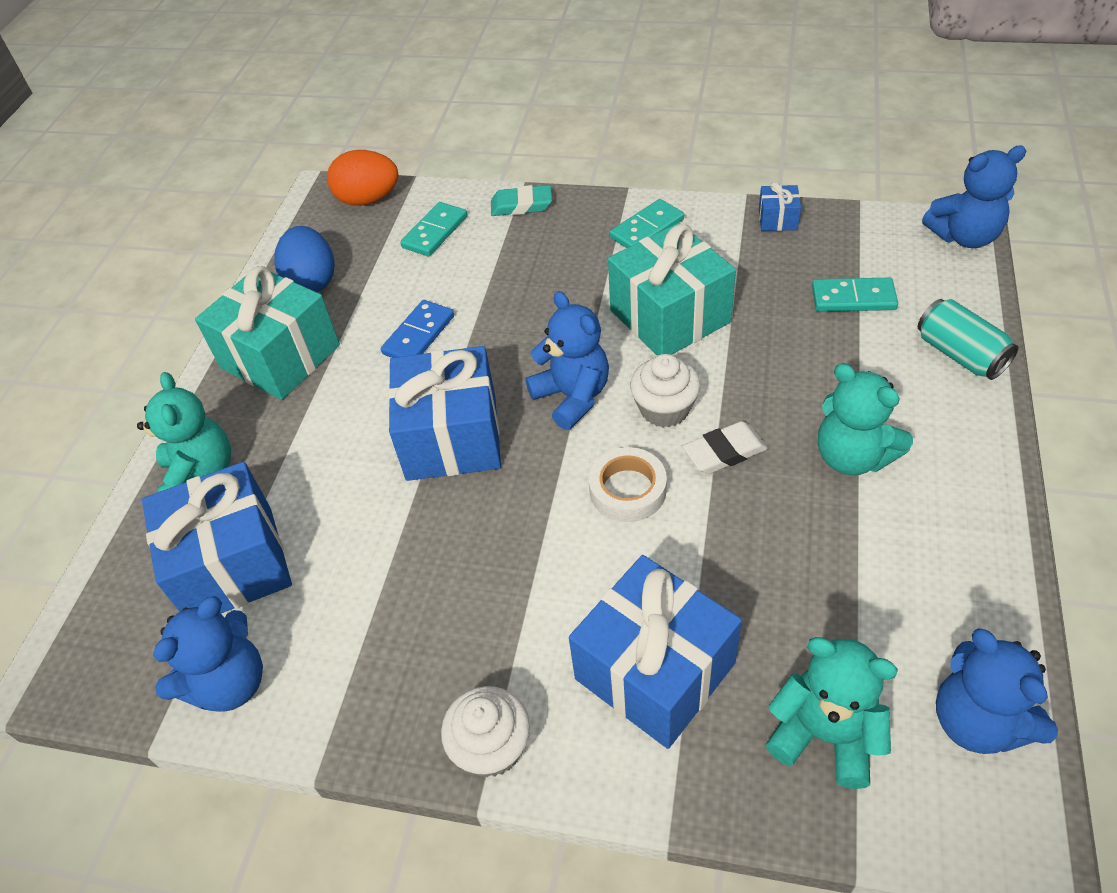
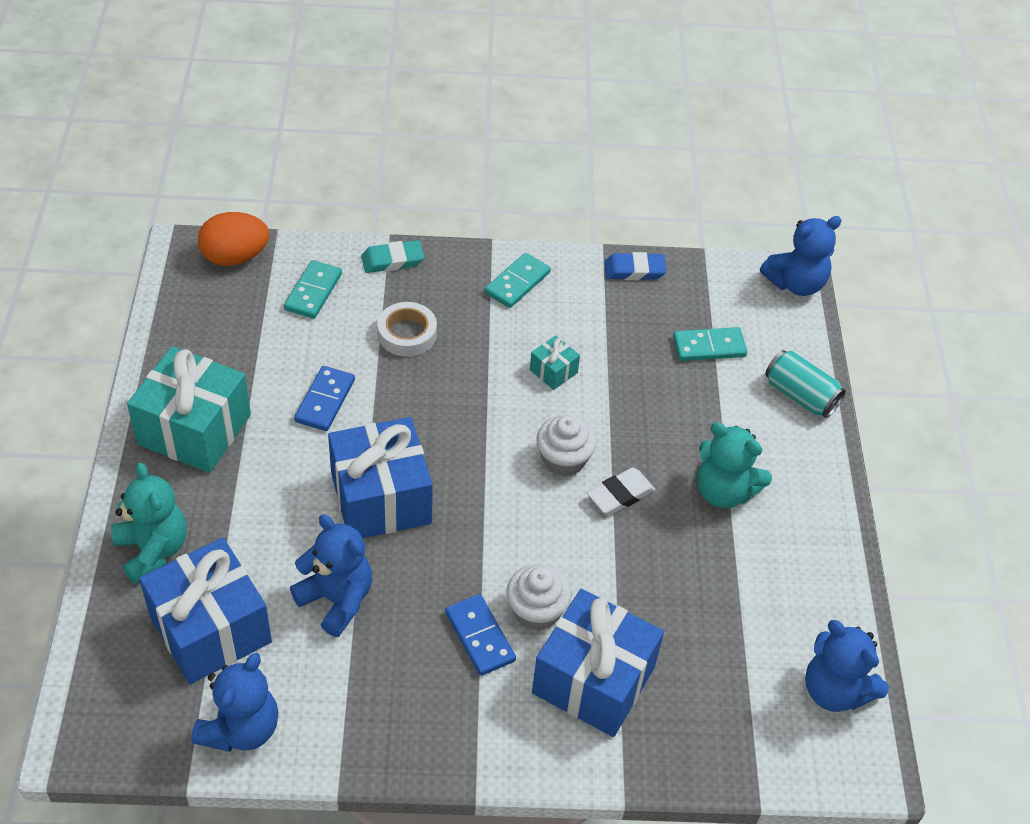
camera: 20 degrees left, 0 degrees up
blue egg [274,226,335,292] -> none
white cupcake [441,686,530,777] -> white cupcake moved to [506,564,572,631]
blue teddy bear [525,291,609,430] -> blue teddy bear moved to [290,514,372,637]
white tape [589,447,667,522] -> white tape moved to [377,302,437,357]
turquoise gift [608,223,736,356] -> turquoise gift [530,336,580,390], size x0.44
blue gift [759,182,801,231] -> blue eraser [605,252,667,280]
turquoise teddy bear [766,637,898,789] -> none
none -> blue domino [445,594,516,676]

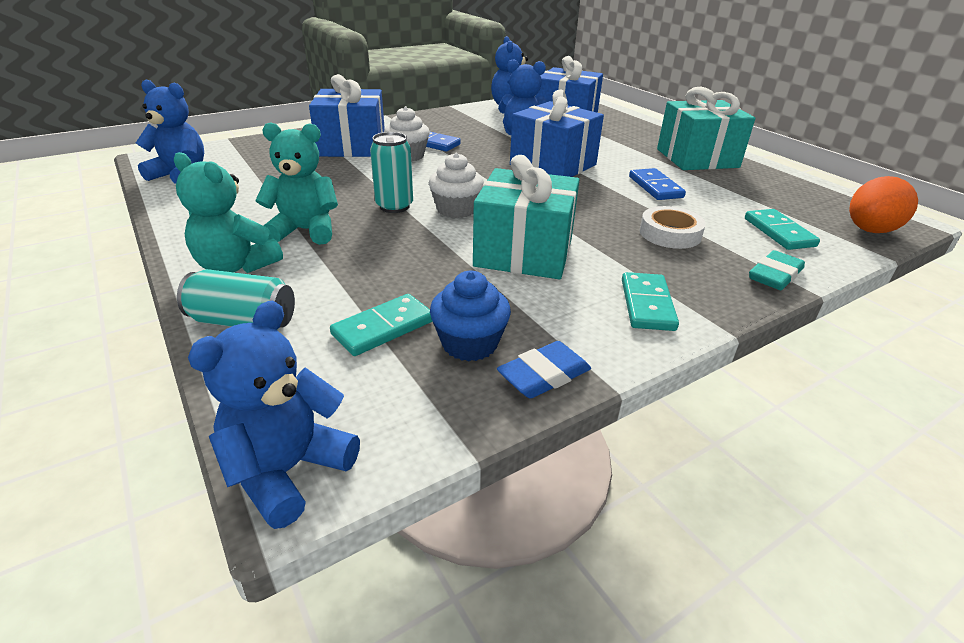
camera: 150 degrees right, 15 degrees down
turquoise teddy bear [111,463,187,585] -> turquoise teddy bear moved to [174,152,283,273]
turquoise gift [530,336,580,390] -> turquoise gift [473,155,579,279], size x2.27
white eraser [587,468,655,515] -> turquoise can [370,132,413,213]
none -> blue cupcake [430,271,511,361]

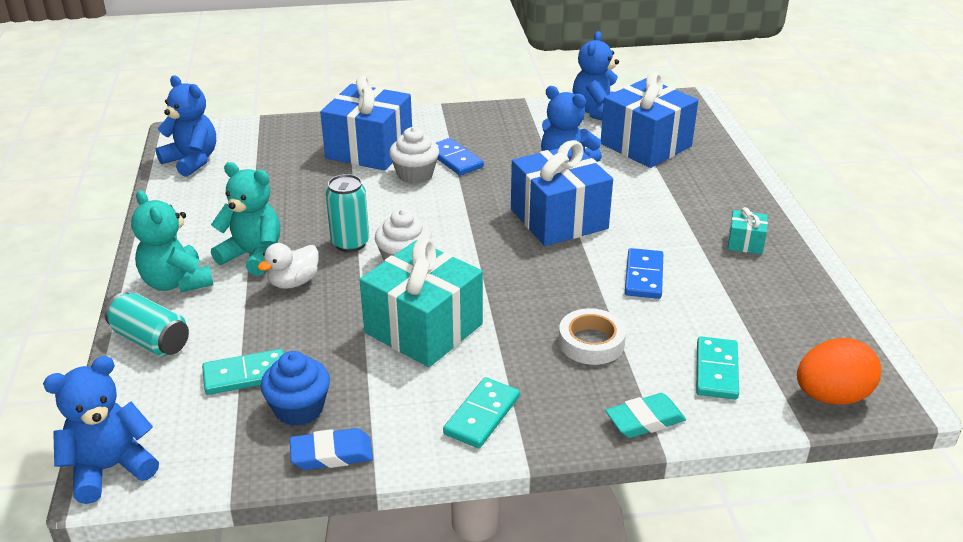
camera: 25 degrees right, 0 degrees up
turquoise gift [657,87,755,170] -> turquoise gift [728,207,768,254], size x0.44
none -> white duck [258,243,319,289]

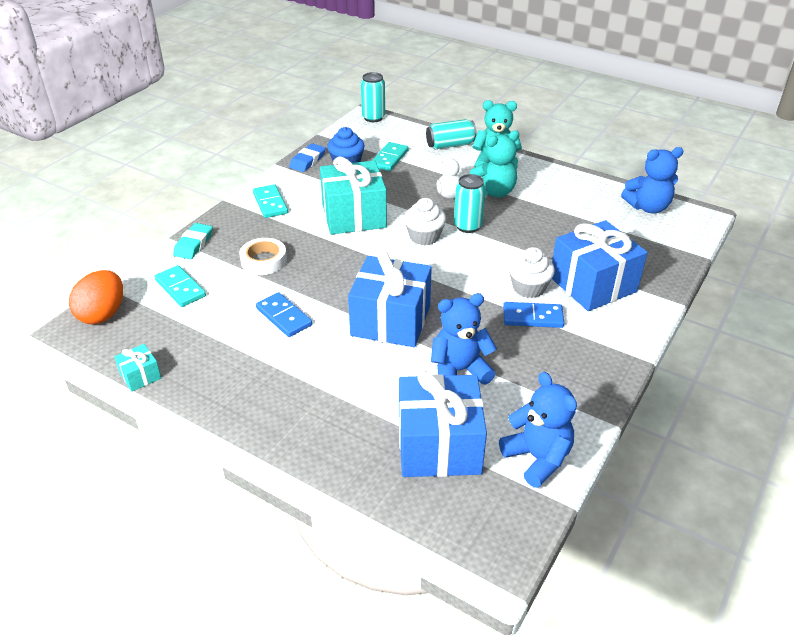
camera: 130 degrees right, 5 degrees up
blue teddy bear [43,356,159,504] -> turquoise can [361,72,385,122]
turquoise gift [728,207,768,254] -> turquoise gift moved to [114,344,161,392]

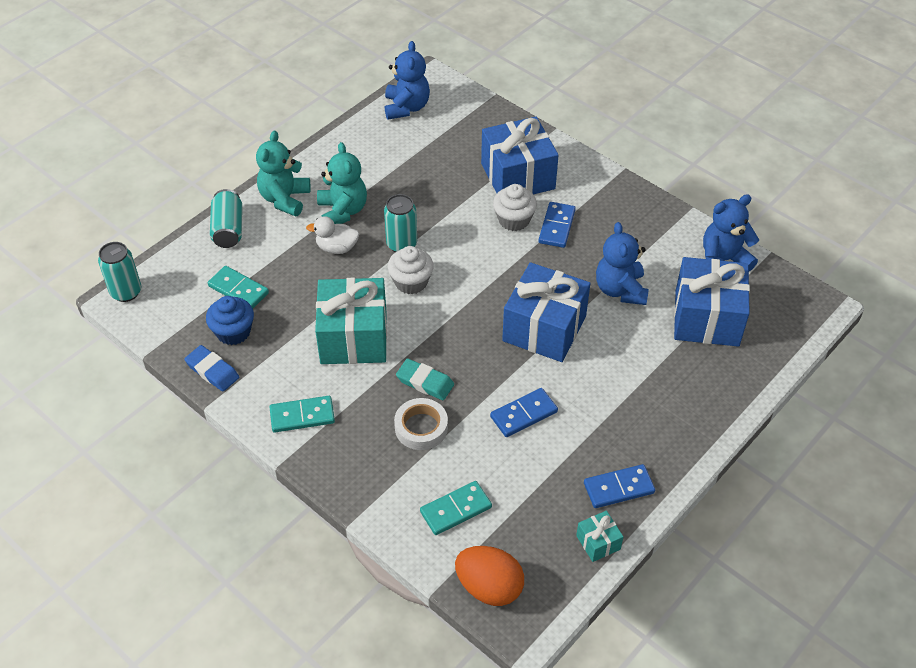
camera: 80 degrees left, 10 degrees up
turquoise eraser [173,223,213,259] -> turquoise eraser moved to [396,359,454,400]
none -> blue domino [584,464,655,508]

